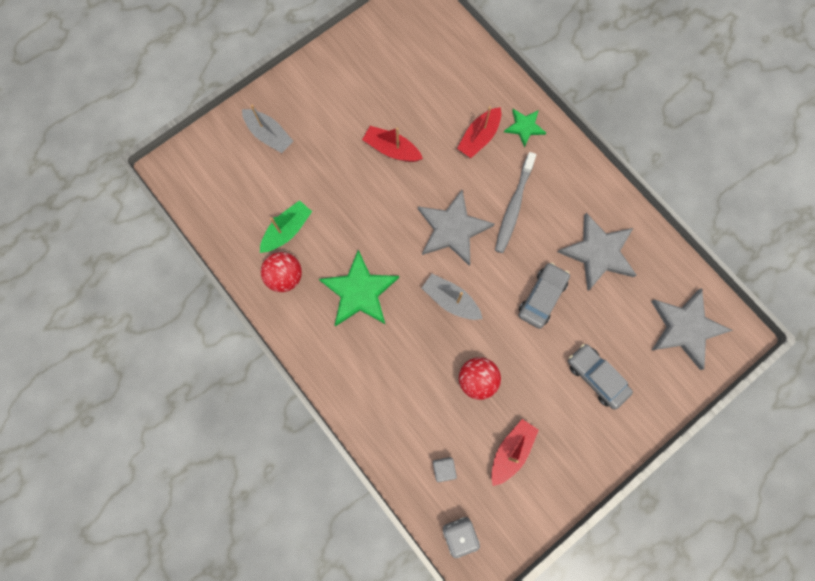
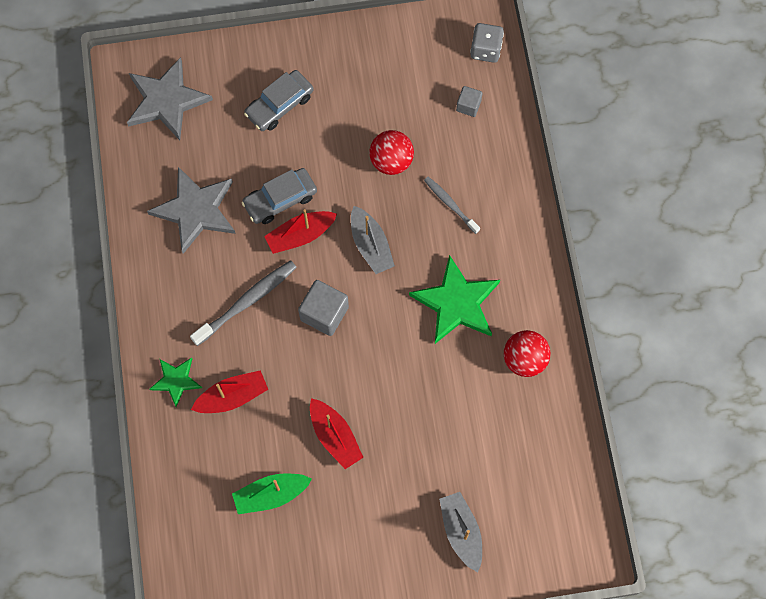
camera: 150 degrees left, 5 degrees down
green boat [260,200,312,253] -> green boat moved to [232,474,312,514]
grey star [418,190,494,266] -> grey cube [298,280,349,336]
red boat [491,419,539,486] -> red boat moved to [264,209,337,254]
grey car [568,344,633,410] -> grey car turned 60 degrees clockwise [244,70,314,131]
none -> grey toothbrush [424,177,480,234]

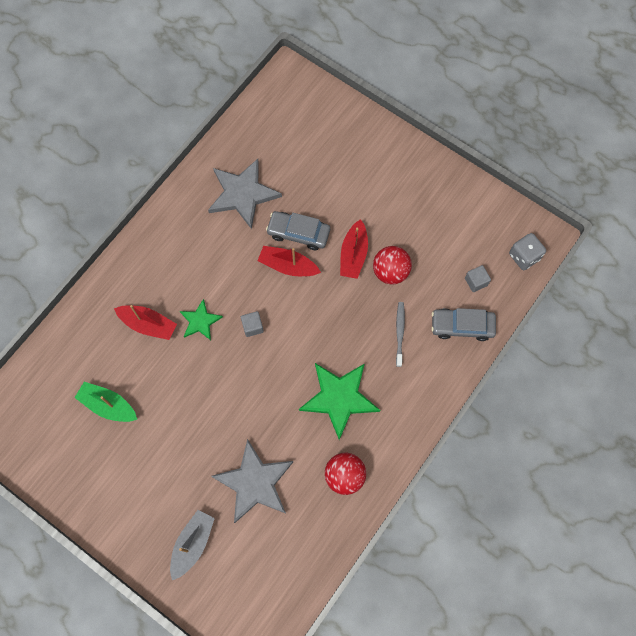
camera: 45 degrees right, 0 degrees up
grey star [127,57,213,140] -> grey star moved to [211,439,293,523]
green star [150,358,202,407] -> green star moved to [180,299,223,340]
grey toothbrush [190,260,297,346] -> none
grey car [244,70,314,131] -> grey car moved to [431,308,496,341]
grey cube [298,280,349,336] -> grey cube [241,311,264,337], size x0.58
red boat [310,398,363,469] -> red boat moved to [340,219,368,279]
grey boat [351,206,395,274] -> none

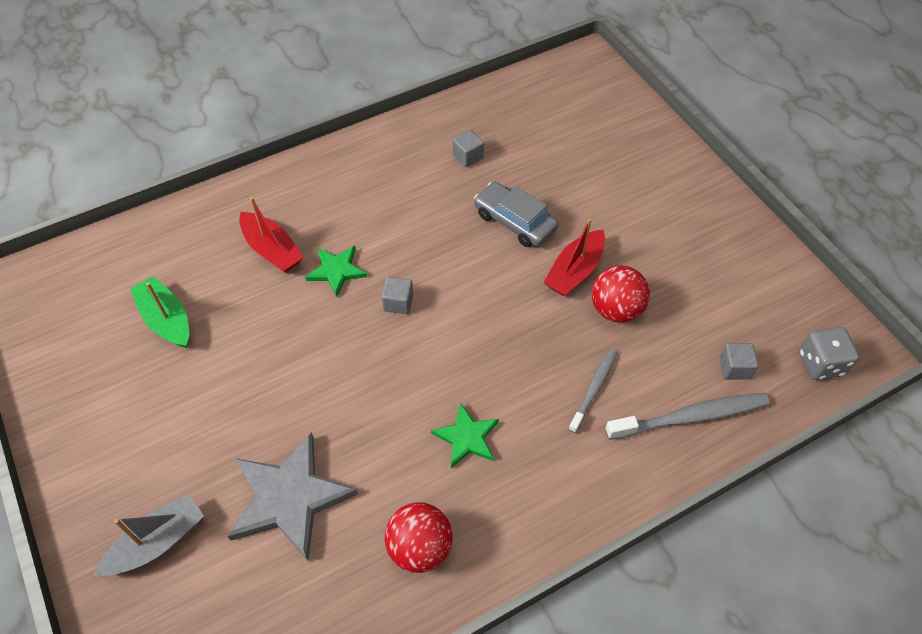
camera: 25 degrees right, 15 degrees down
grey star [208,159,282,229] -> grey cube [453,130,484,167]
red boat [258,246,321,276] -> none
green star [299,363,380,440] -> green star [431,402,499,468], size x0.56
grey car [431,308,496,341] -> grey toothbrush [605,393,770,440]

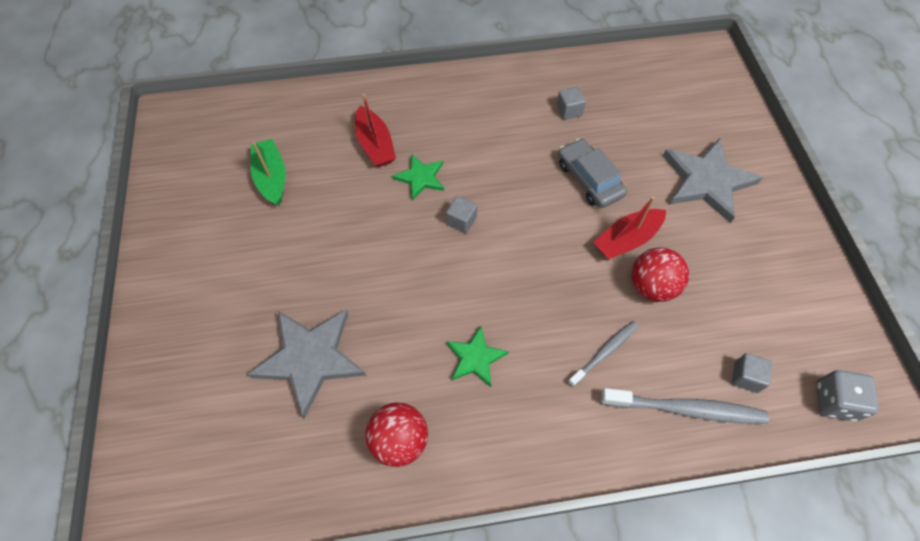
camera: 20 degrees right, 5 degrees up
grey boat [94,494,204,576] -> none
none -> grey star [663,138,763,223]

